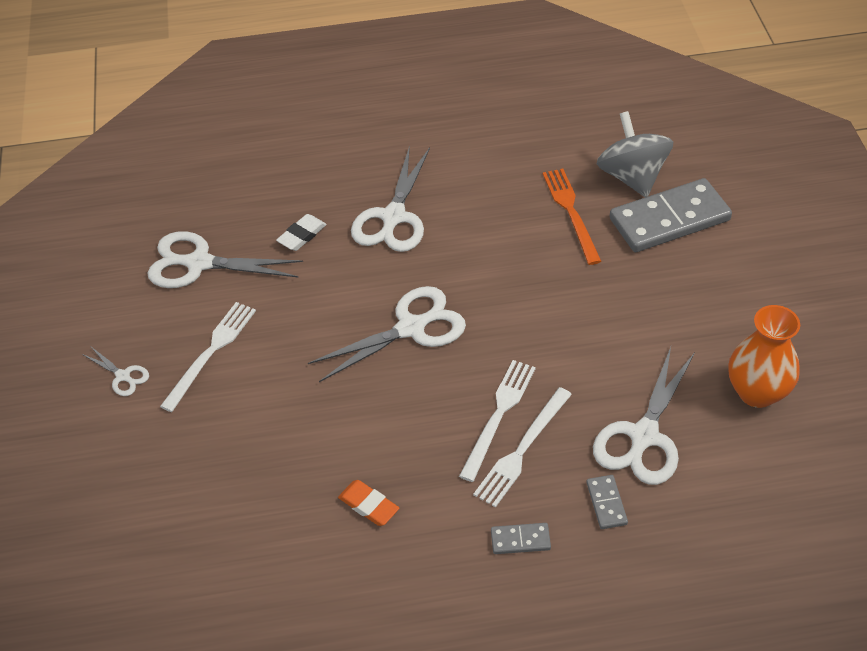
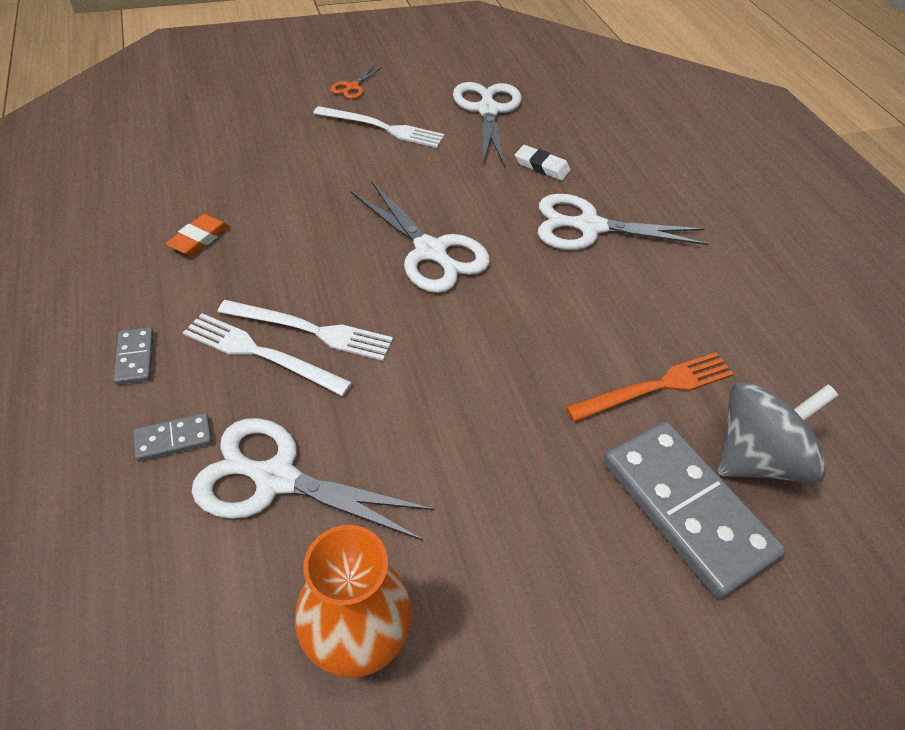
camera: 75 degrees right, 0 degrees up
white scissors [82,346,149,396] -> orange scissors [330,65,382,99]

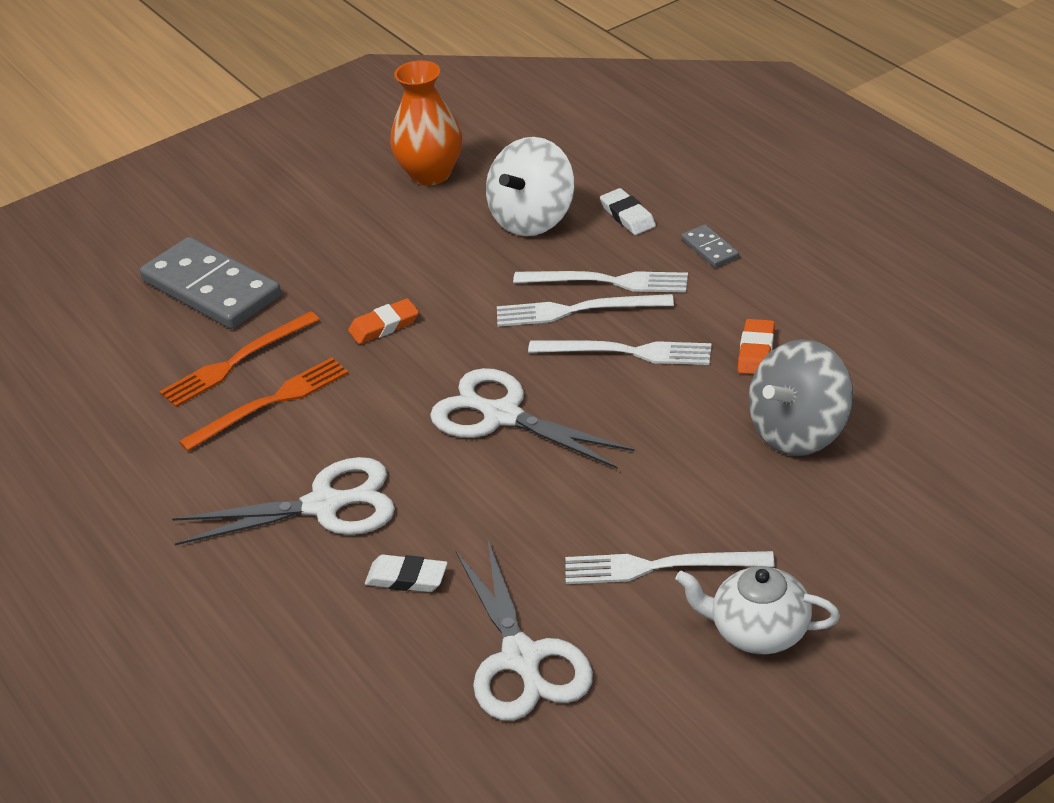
camera: 170 degrees right, 10 degrees down
grey domino [133,413,212,461] -> white eraser [600,188,656,235]
white scissors [191,418,435,540] -> white spinning top [486,137,575,236]
orange scissors [330,65,382,99] -> white teapot [675,566,840,655]
grey spinning top [718,382,839,484] -> grey spinning top moved to [748,339,853,456]
none -> orange fork [179,357,349,451]
none -> orange eraser [348,298,419,344]
none -> white fork [528,340,712,365]

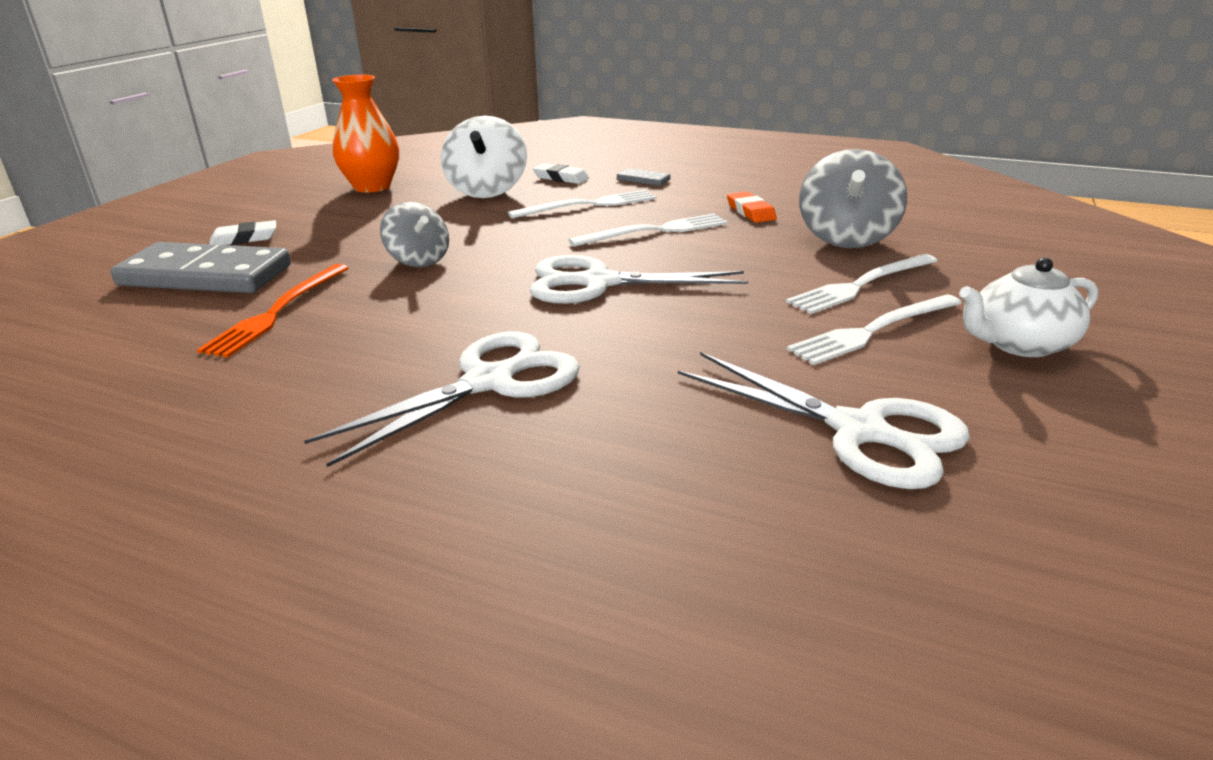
camera: 35 degrees left, 10 degrees down
orange fork [179,357,349,451] -> none
orange eraser [348,298,419,344] -> grey spinning top [380,202,449,267]
white eraser [365,555,448,592] -> white eraser moved to [209,220,276,245]
white fork [497,294,674,327] -> white fork moved to [786,254,937,314]

